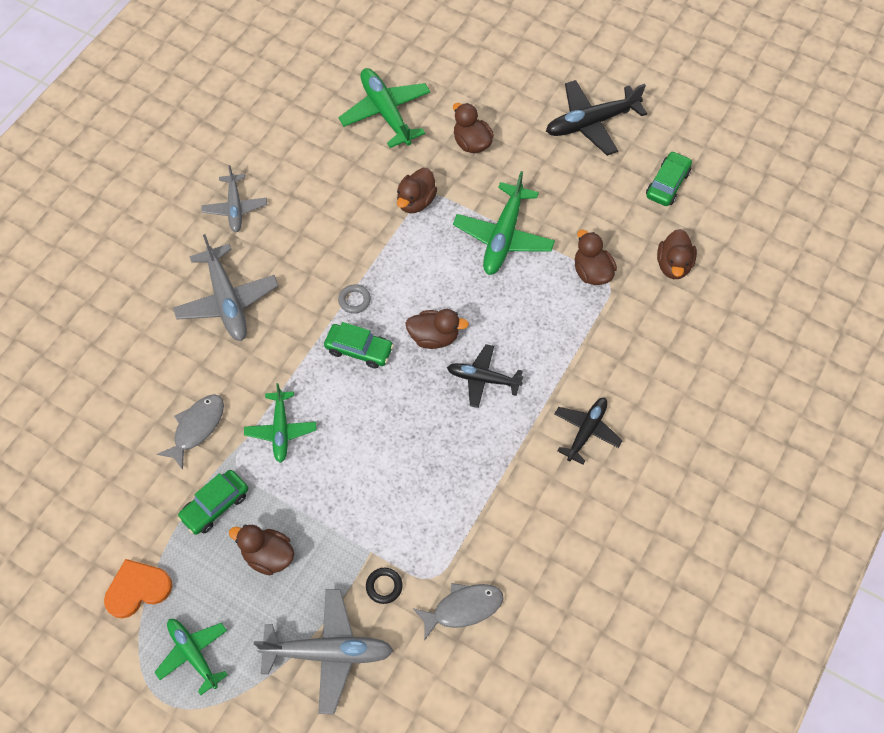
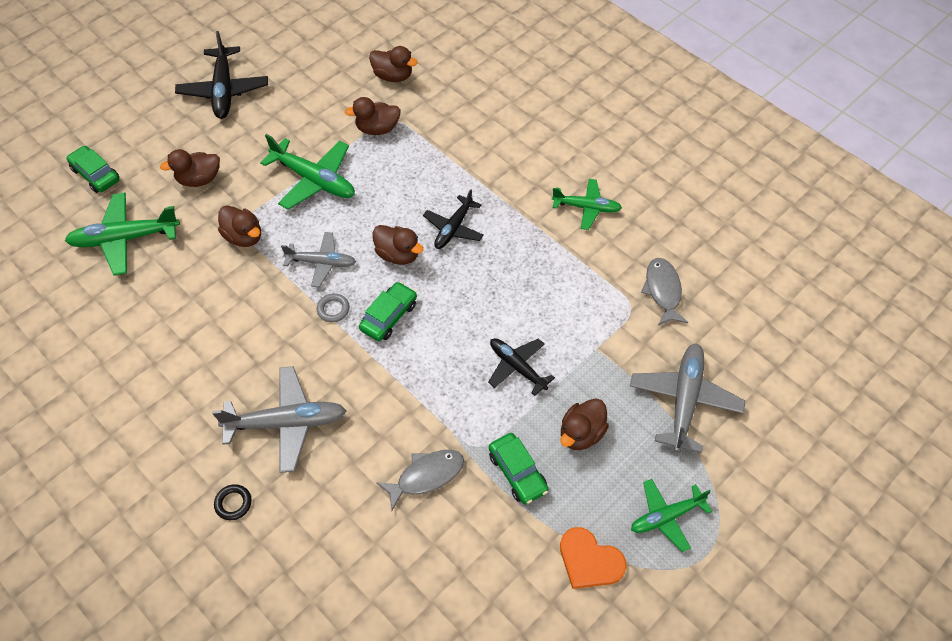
camera: 75 degrees left, 5 degrees down
orange heart [104,559,172,619] -> orange heart turned 45 degrees counterclockwise [560,527,627,589]
grey fish [157,394,224,470] -> grey fish turned 105 degrees clockwise [377,450,464,510]
grey plane [201,165,267,232] -> grey plane moved to [281,232,356,287]
green plane [244,383,316,463] -> green plane moved to [552,179,622,230]
black ring [366,568,403,604] -> black ring moved to [214,484,252,520]
brown duck [405,309,469,349] -> brown duck turned 105 degrees clockwise [372,225,424,265]
black plane [554,398,623,465] -> black plane moved to [488,338,555,396]
green car [646,151,692,206] -> green car moved to [66,146,119,193]

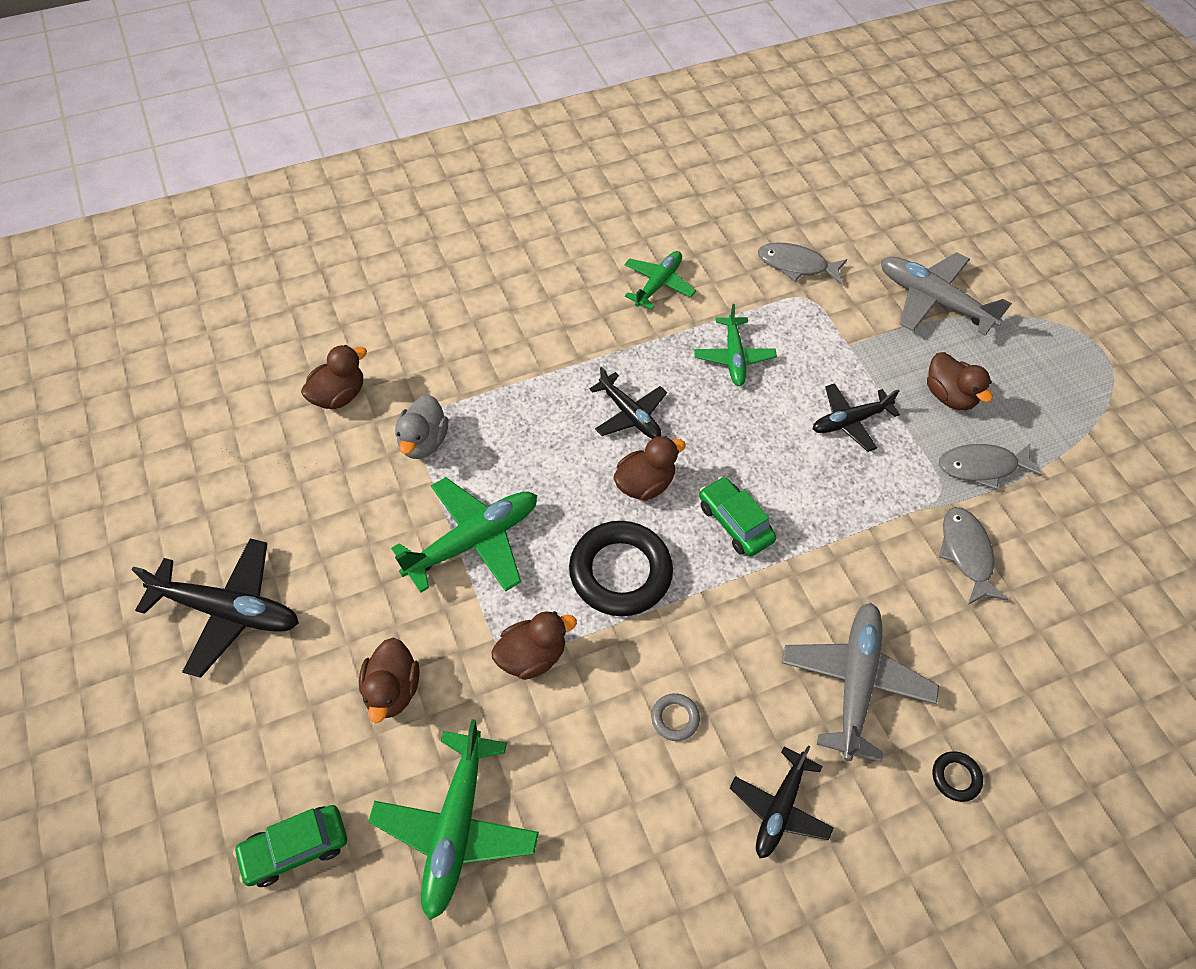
camera: 70 degrees left, 0 degrees up
grey plane [281,232,356,287] -> black ring [569,521,673,616]
grey ring [317,293,350,322] -> grey ring moved to [651,693,700,741]
brown duck [345,97,401,135] -> grey duck [395,394,448,459]
green car [489,433,548,505] -> grey fish [939,444,1043,490]
orange heart [560,527,627,589] -> none
green plane [631,479,712,552] -> green plane moved to [694,304,777,386]
none -> black plane [730,745,834,858]

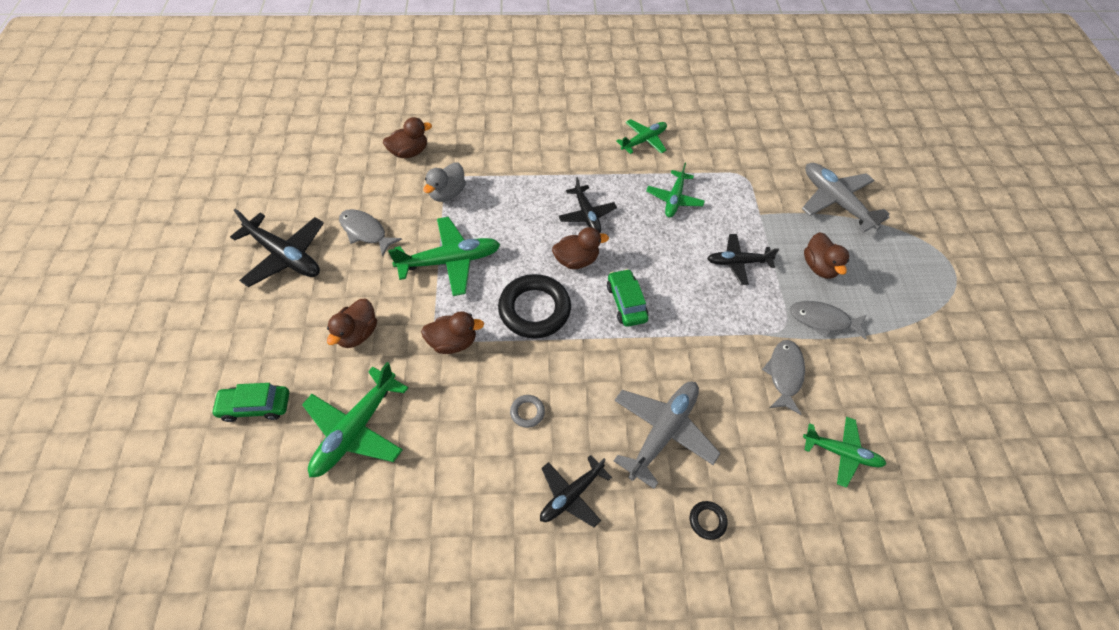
camera: 20 degrees right, 0 degrees up
grey fish [758,242,847,285] -> grey fish moved to [339,209,402,257]
none -> green plane [803,417,886,488]

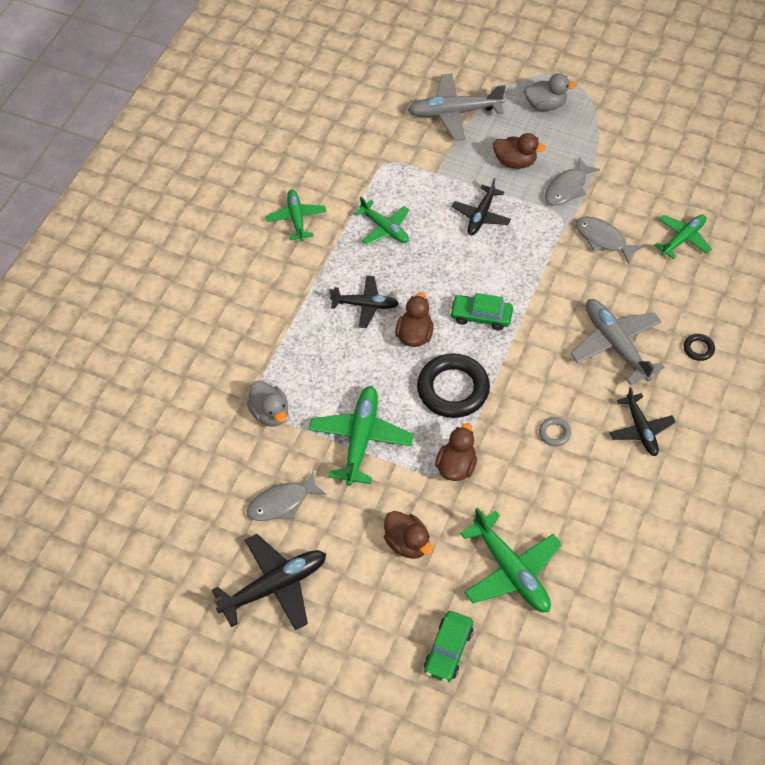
camera: 60 degrees left, 0 degrees up
brown duck [383,117,432,158] -> none
none -> grey duck [524,73,577,111]

